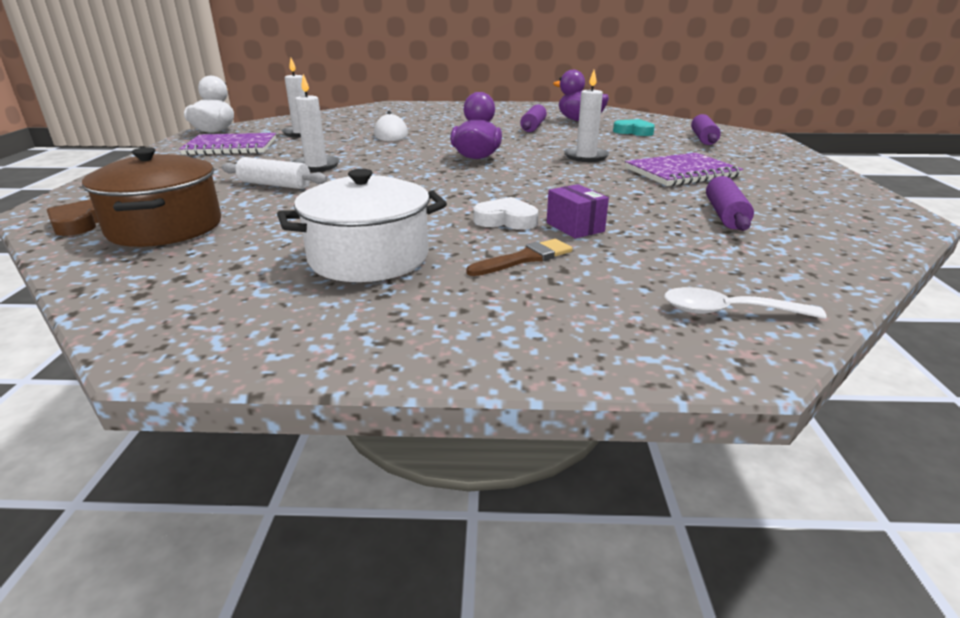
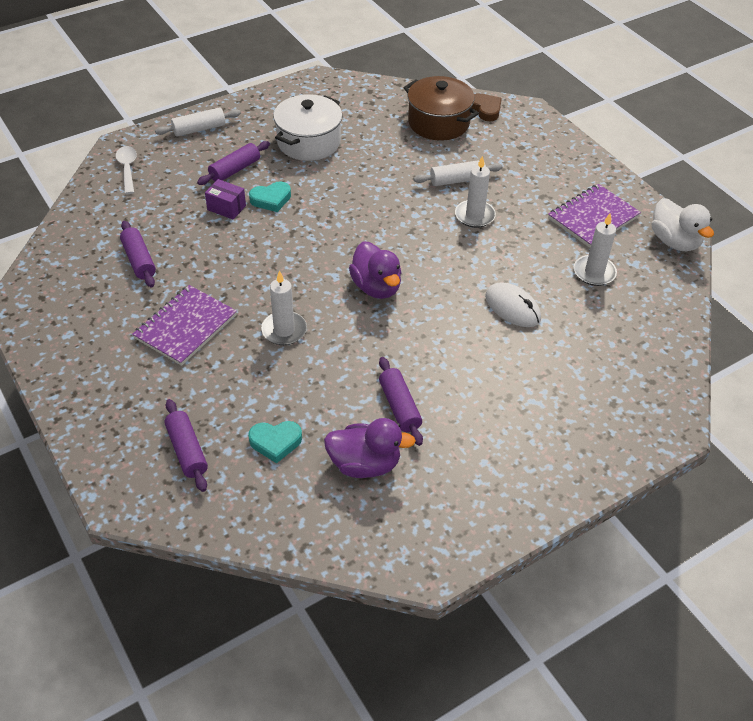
camera: 145 degrees right, 20 degrees up
brown brush [466,239,572,276] -> purple rolling pin [197,141,270,185]
white heart [473,197,538,230] -> turquoise heart [249,181,291,212]
white spoon [664,287,826,319] -> white spoon turned 75 degrees counterclockwise [115,146,137,194]
none -> white rolling pin [155,107,241,137]

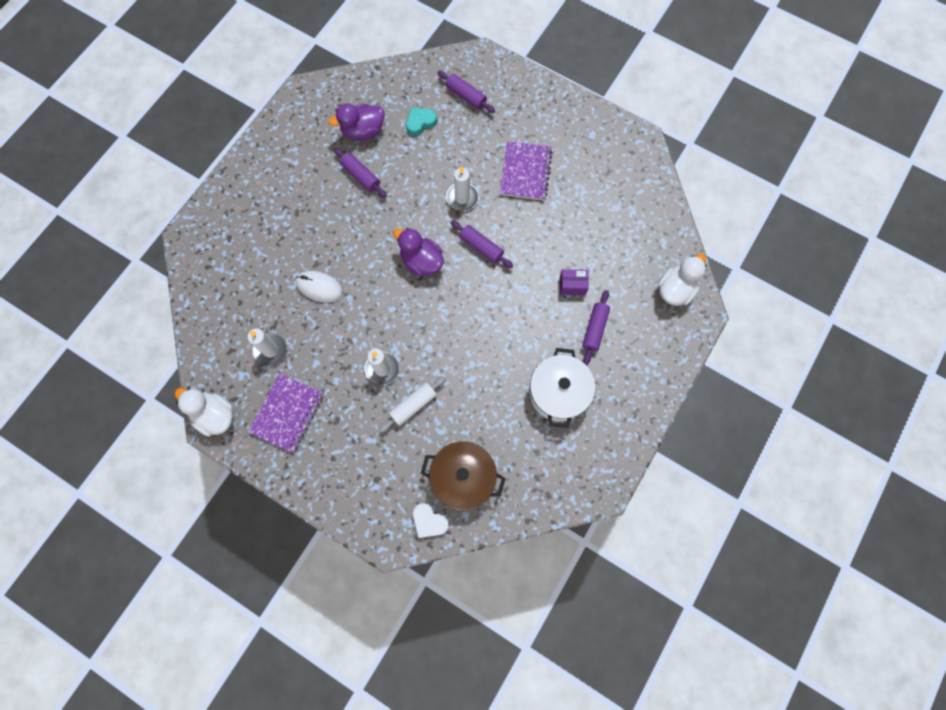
camera: 155 degrees right, 25 degrees up
white spoon [115,146,137,194] -> white duck [658,253,707,306]
purple rolling pin [120,221,156,287] -> purple rolling pin moved to [451,220,513,268]
white rolling pin [155,107,241,137] -> none
turquoise heart [249,181,291,212] -> none
brown heart [472,93,502,121] -> white heart [413,503,449,538]

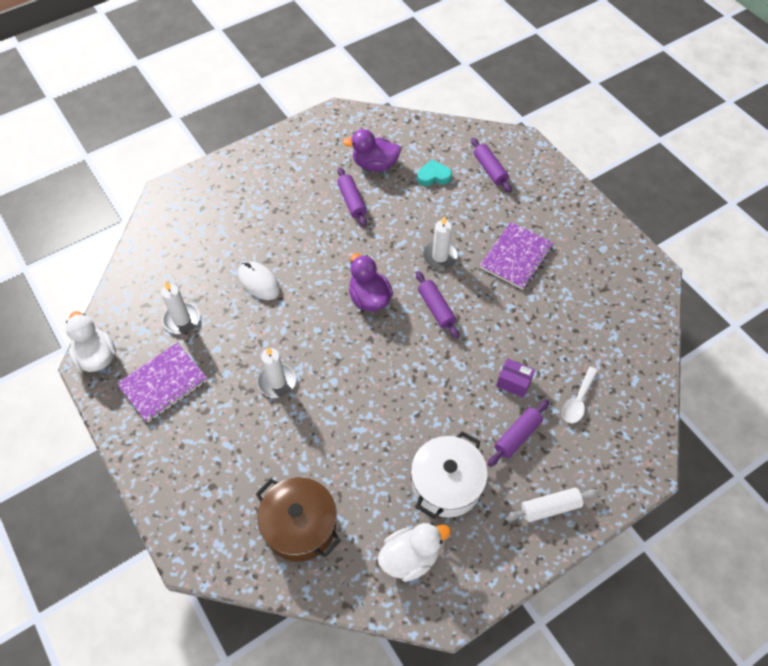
camera: 25 degrees right, 15 degrees down
white rolling pin [379,376,446,433] -> white rolling pin moved to [504,488,599,522]
white heart [413,503,449,538] -> none
white duck [658,253,707,306] -> white duck moved to [378,523,451,582]
none -> white spoon [562,367,598,423]

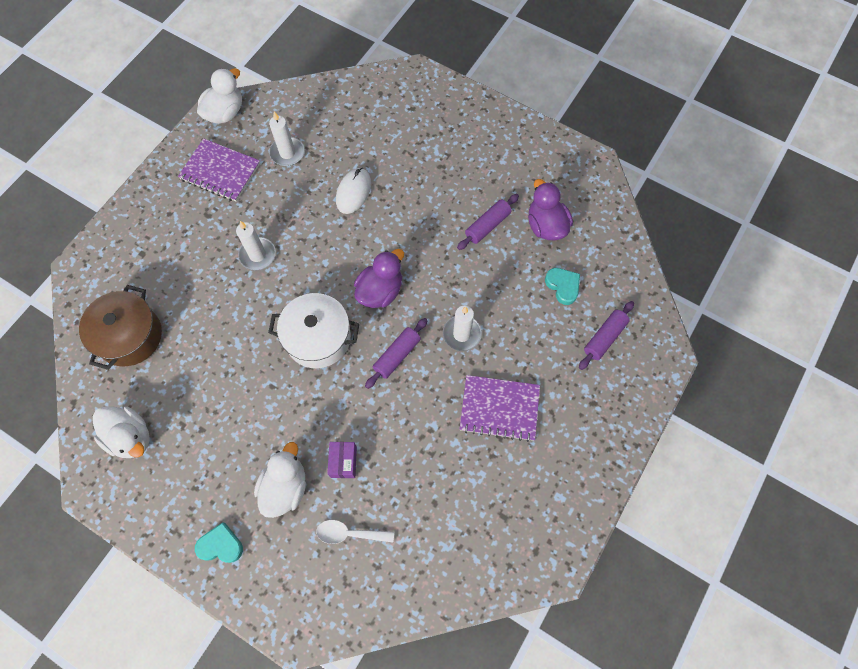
camera: 65 degrees right, 10 degrees up
white pot [411,431,488,519] -> white pot moved to [268,293,359,368]
purple rolling pin [488,400,549,467] -> white duck [254,442,306,518]
white rolling pin [504,488,599,522] -> turquoise heart [195,522,243,563]

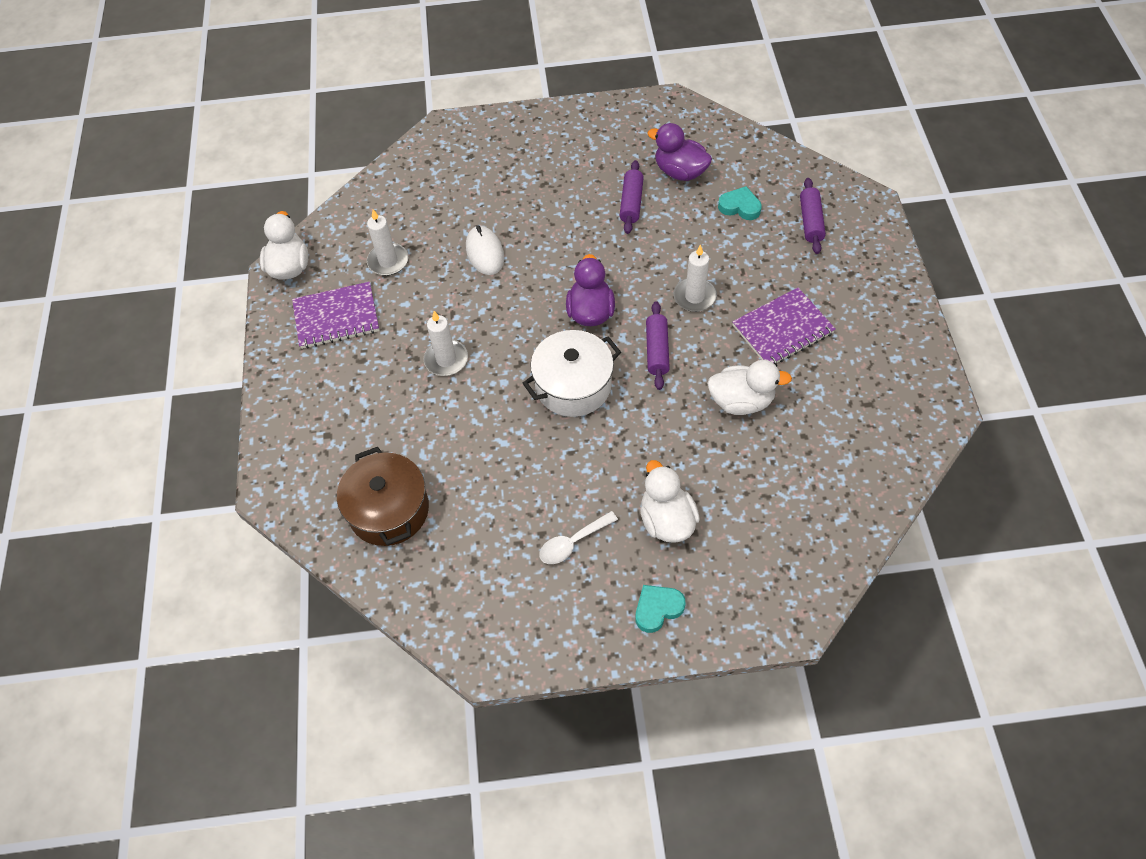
camera: 35 degrees left, 10 degrees down
white duck [93,406,150,458] -> white duck moved to [707,360,792,415]
white spoon [316,520,394,544] -> white spoon moved to [539,511,618,564]
purple box [327,442,357,478] -> none

